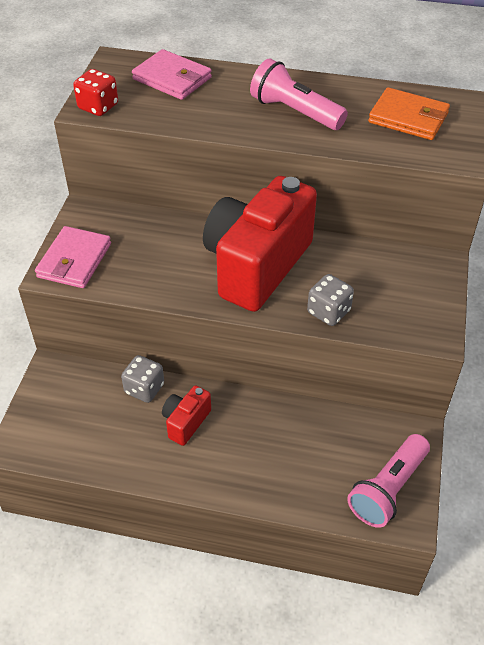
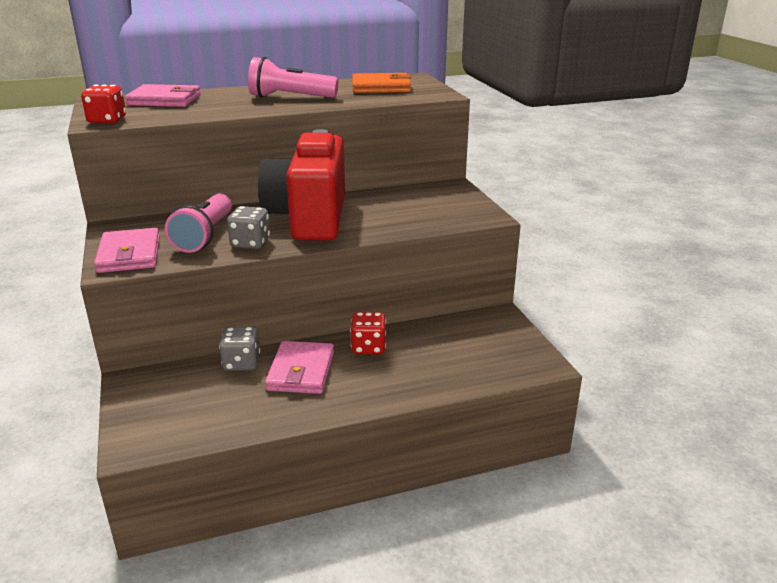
camera: 30 degrees left, 20 degrees down
red camera [162,385,211,446] -> pink wallet [265,341,334,394]
grey dice [307,274,354,326] -> grey dice moved to [227,206,270,249]
pink flashlight [347,434,430,528] -> pink flashlight moved to [165,193,232,253]
none -> red dice [350,312,386,354]

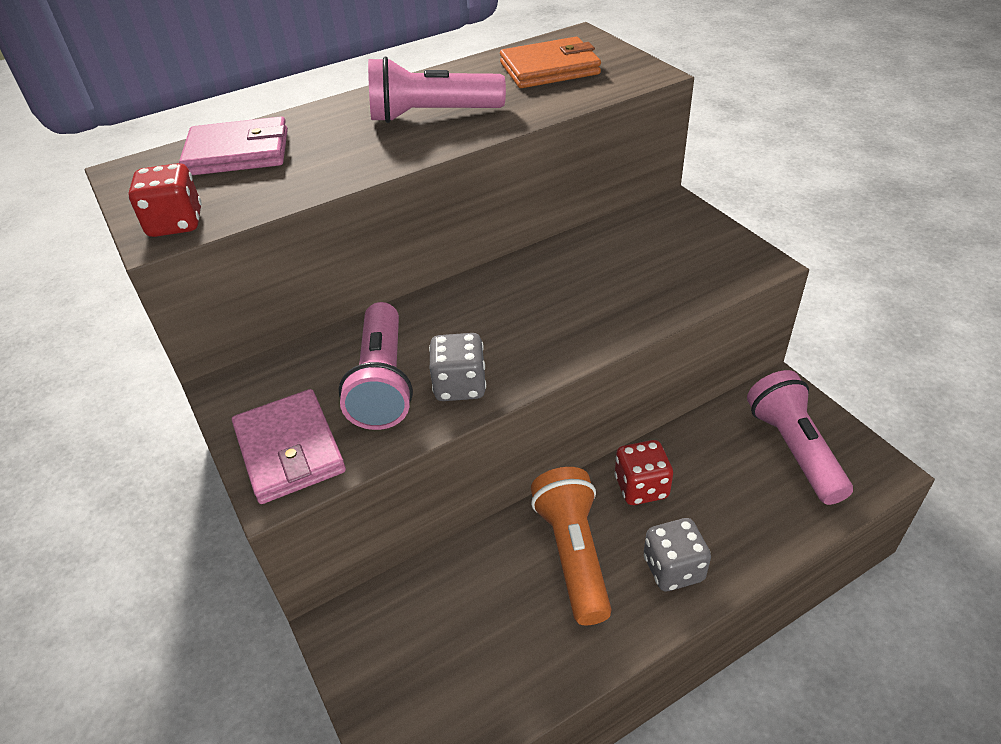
camera: 10 degrees left, 15 degrees up
grey dice [219,327,260,371] -> grey dice moved to [644,518,711,591]
red camera [258,129,345,241] -> none
pink wallet [265,341,334,394] -> orange flashlight [531,467,611,625]
none -> pink flashlight [747,370,853,505]

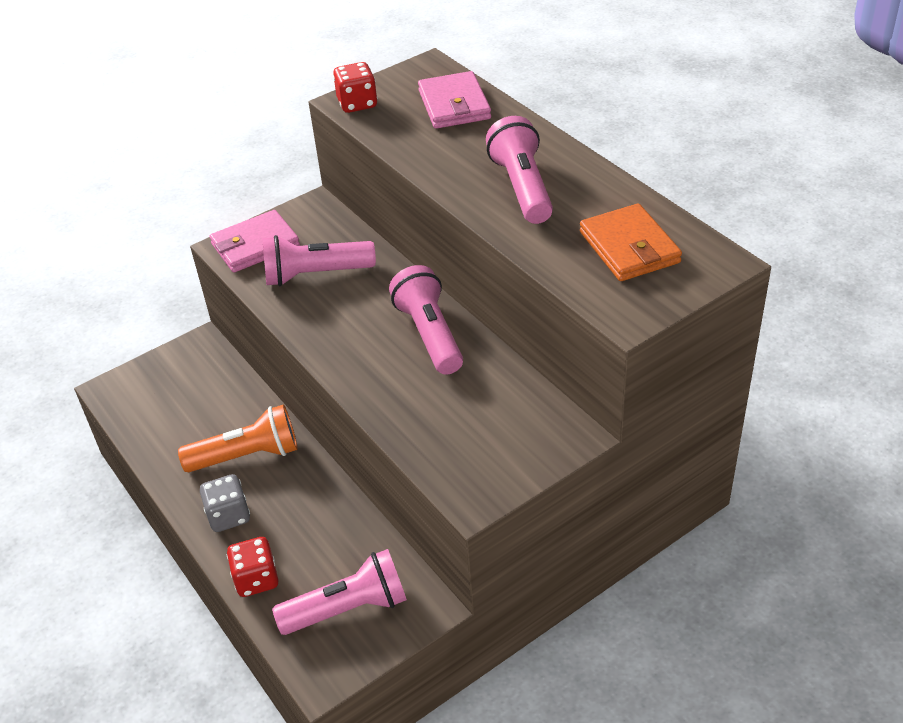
camera: 85 degrees right, 0 degrees up
grey dice [429,333,486,401] -> none
red dice [614,440,673,505] -> red dice moved to [227,537,279,597]
none -> pink flashlight [389,265,463,375]

